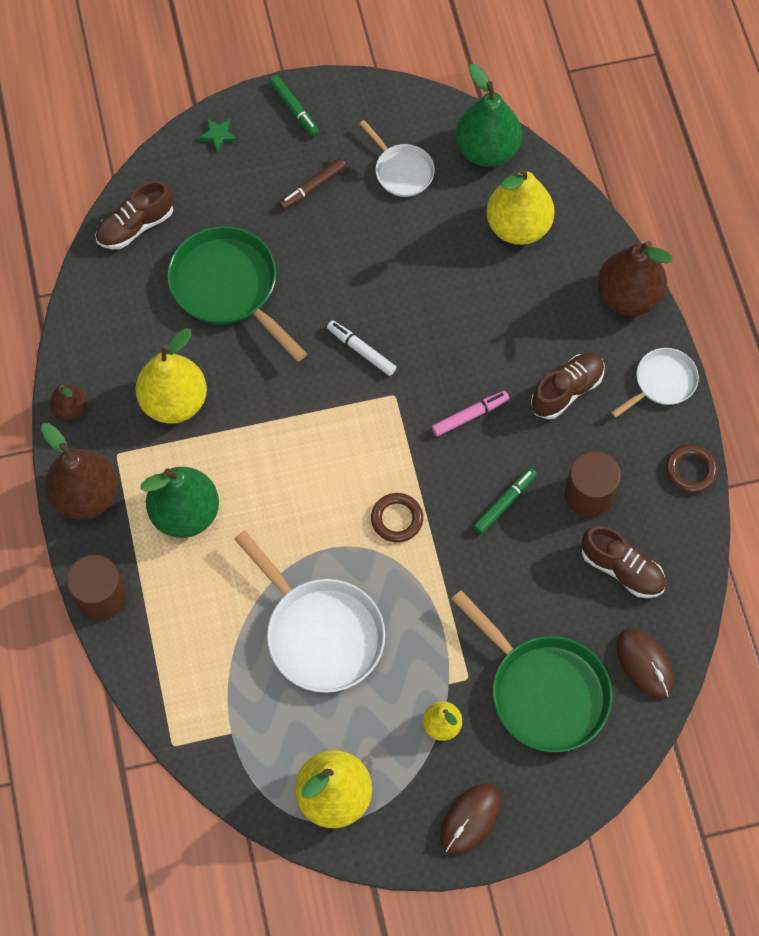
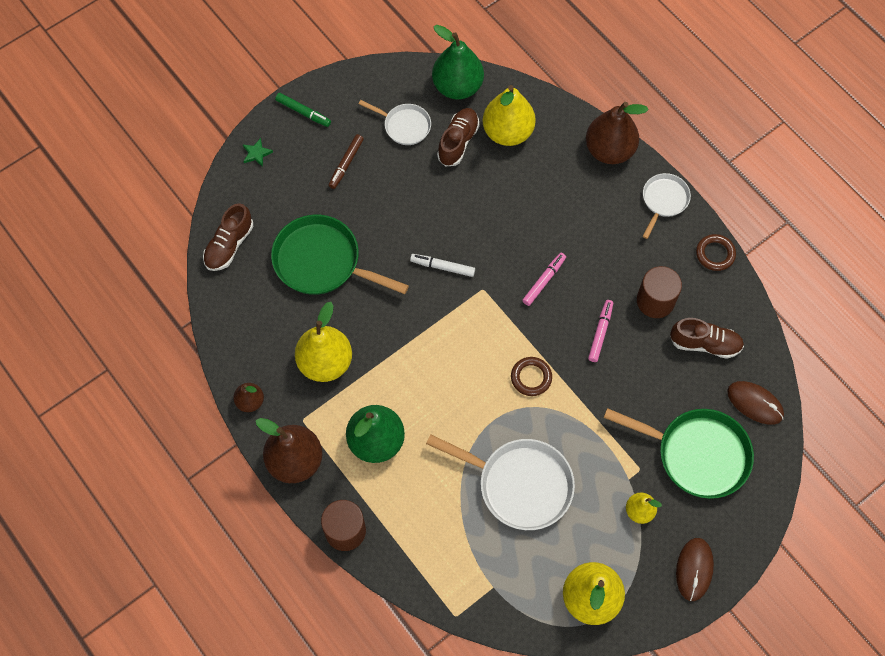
camera: 25 degrees left, 0 degrees up
green marker [473,468,537,534] -> pink marker [588,300,613,362]
brown shoe [531,353,605,419] -> brown shoe moved to [437,108,479,166]

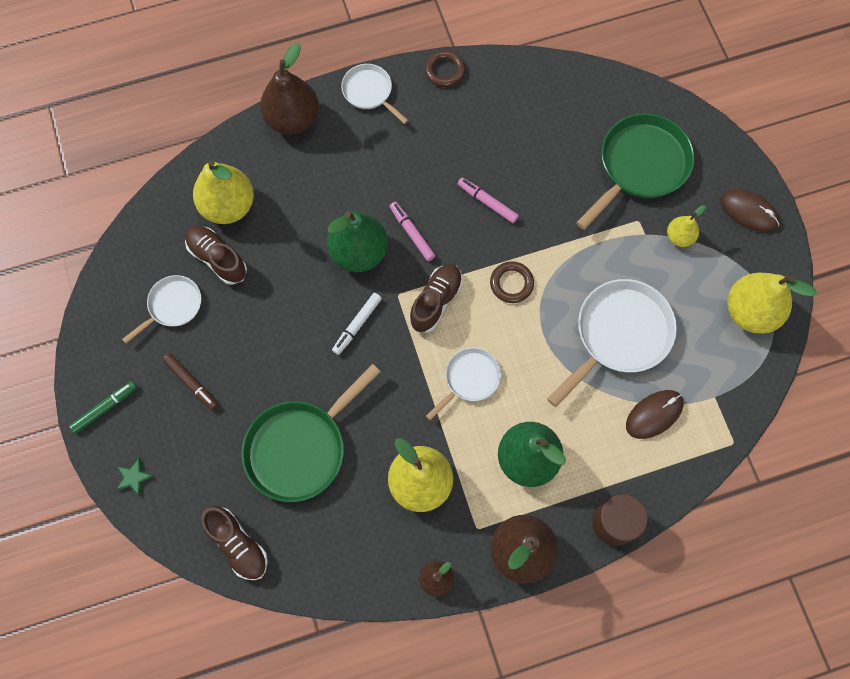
camera: 70 degrees left, 5 degrees up
green pear [432,25,484,100] -> green pear moved to [327,211,388,272]
brown cylinder [637,266,682,318] -> none
brown shoe [670,318,744,359] -> brown shoe moved to [409,264,462,332]
brown mouse [727,381,784,425] -> brown mouse moved to [626,390,684,439]
none -> white pan [426,347,501,421]

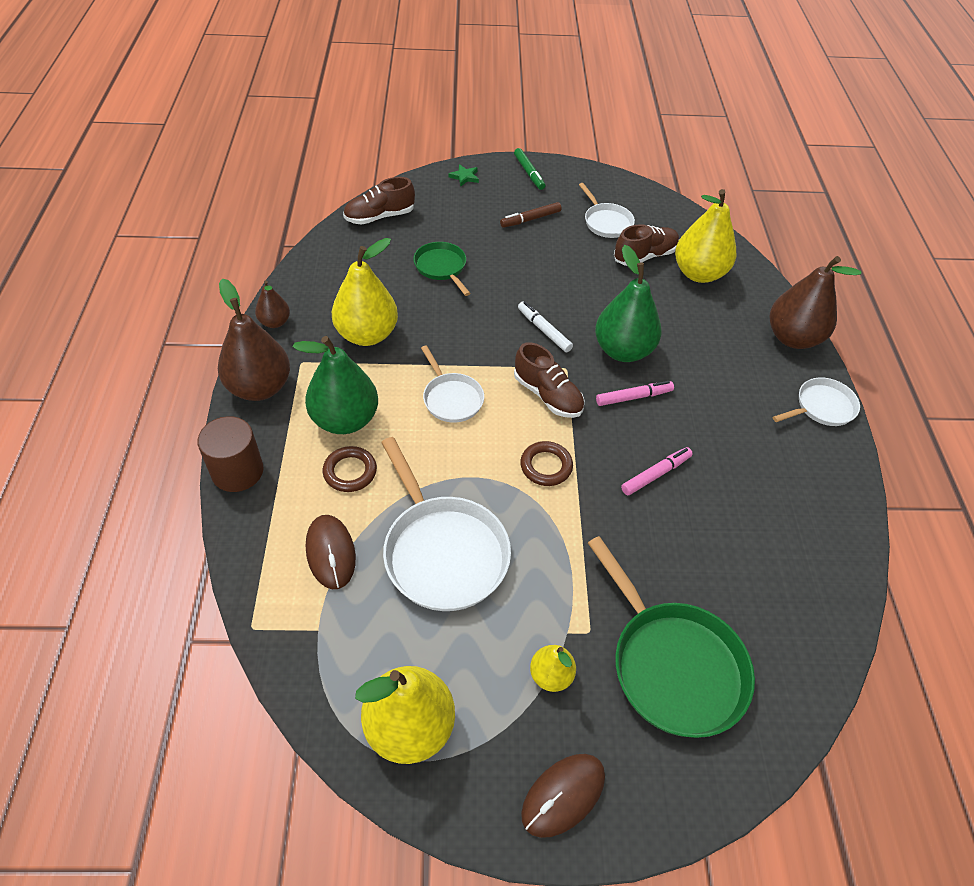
camera: 105 degrees right, 20 degrees down
green pan [241,364,381,502] -> green pan [413,242,470,296], size x0.56
brown ring [424,50,465,87] -> brown ring moved to [323,446,377,492]

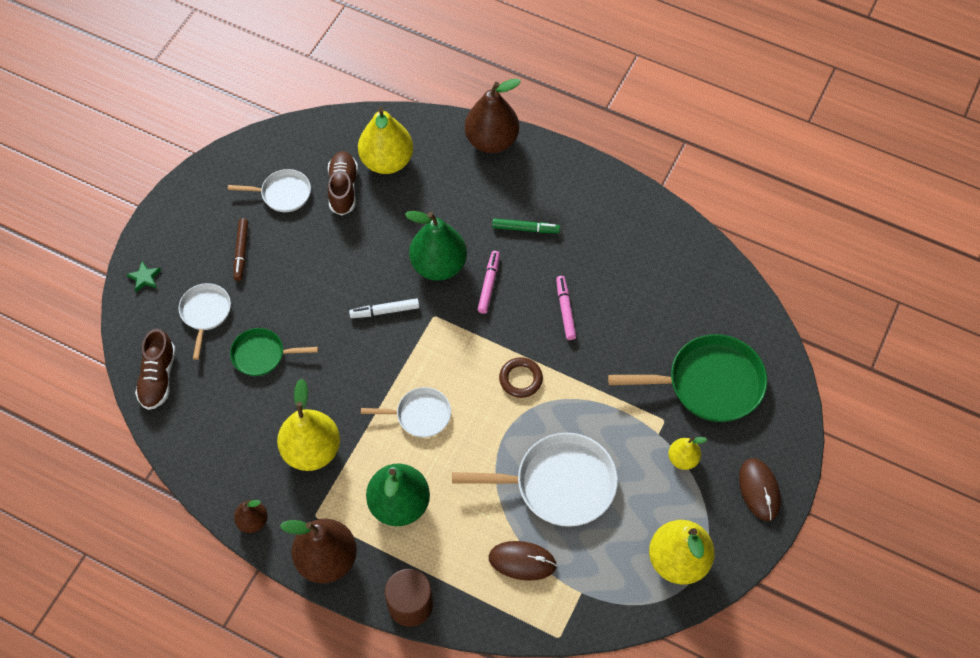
camera: 60 degrees left, 10 degrees up
brown ring [323,446,377,492] -> none
green marker [514,148,545,190] -> green marker moved to [492,218,560,233]
brown shoe [514,342,585,418] -> none
white pan [773,377,860,426] -> white pan moved to [179,283,231,360]

